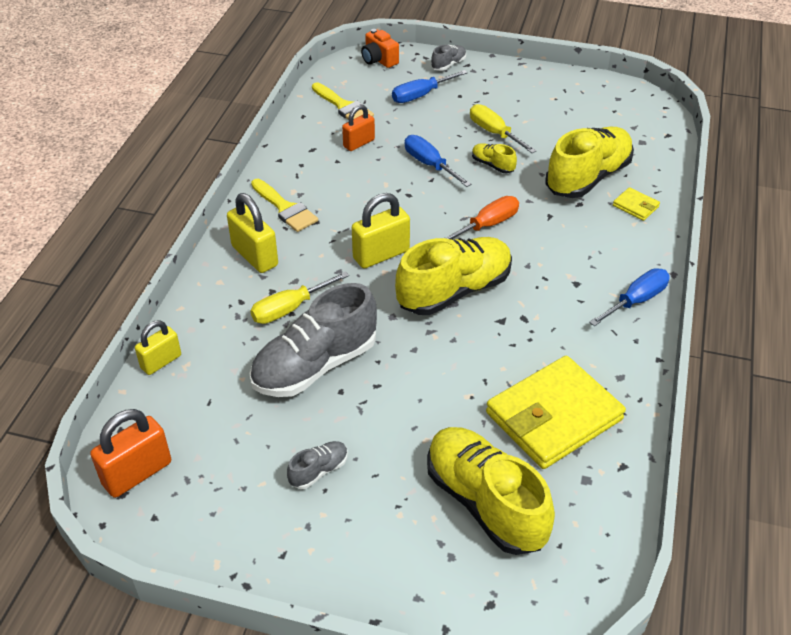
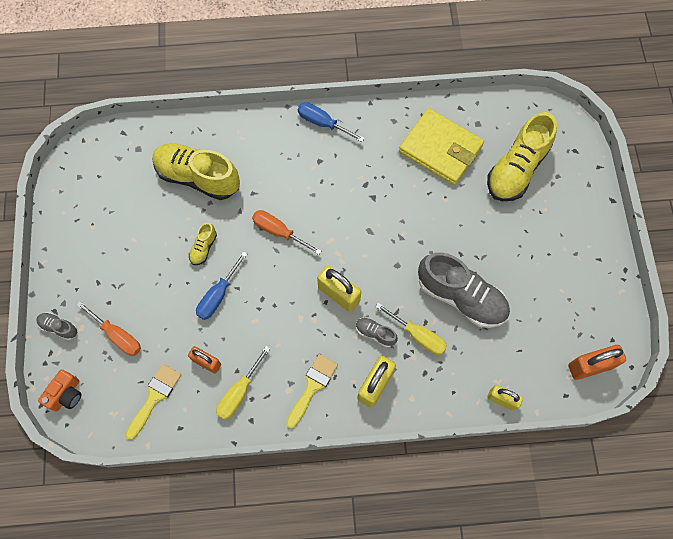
camera: 110 degrees left, 25 degrees up
orange padlock [90,409,171,498] -> orange padlock turned 45 degrees counterclockwise [568,345,626,380]
grey shoe [287,441,348,489] -> grey shoe moved to [356,317,398,347]
blue screwdriver [392,70,468,103] -> orange screwdriver [77,301,141,356]
yellow shoe [395,237,512,315] -> none
yellow screwdriver [470,104,537,153] -> yellow screwdriver moved to [216,346,270,420]
yellow wallet [613,187,660,221] -> none

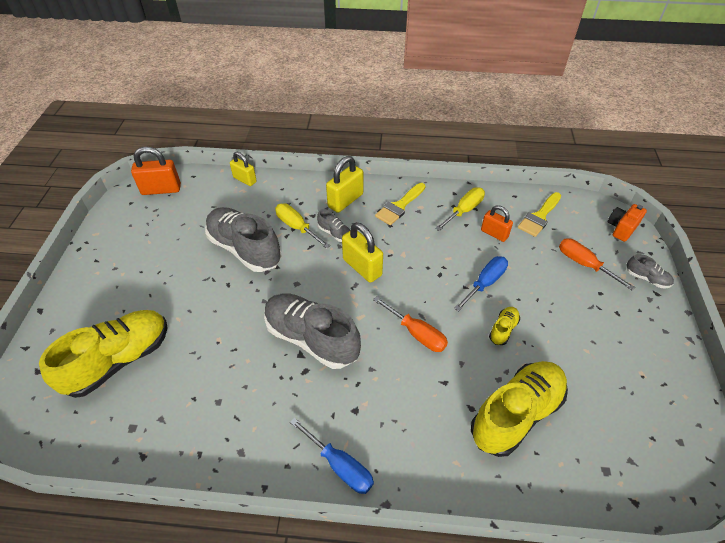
camera: 170 degrees left, 20 degrees down
yellow shoe [152,143,240,200] -> yellow shoe turned 75 degrees counterclockwise [471,361,568,457]
yellow wallet [399,108,484,185] -> none
none -> grey shoe [264,293,361,369]

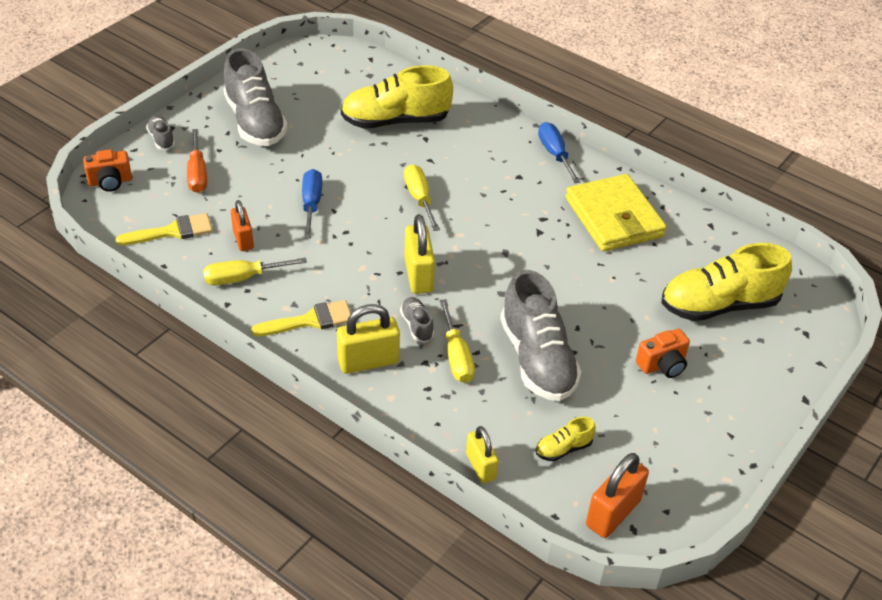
camera: 150 degrees left, 5 degrees down
orange padlock [131,146,181,195] -> orange padlock turned 75 degrees counterclockwise [586,453,649,538]
grey shoe [264,293,361,369] -> grey shoe moved to [223,48,288,146]
orange screwdriver [373,296,448,352] -> yellow screwdriver [404,164,440,231]
blue screwdriver [454,256,508,312] -> blue screwdriver turned 105 degrees clockwise [302,169,322,238]
yellow shoe [489,307,520,345] -> yellow shoe moved to [536,417,596,461]
none -> yellow wallet [565,174,667,251]
none -> orange camera [636,329,690,378]

